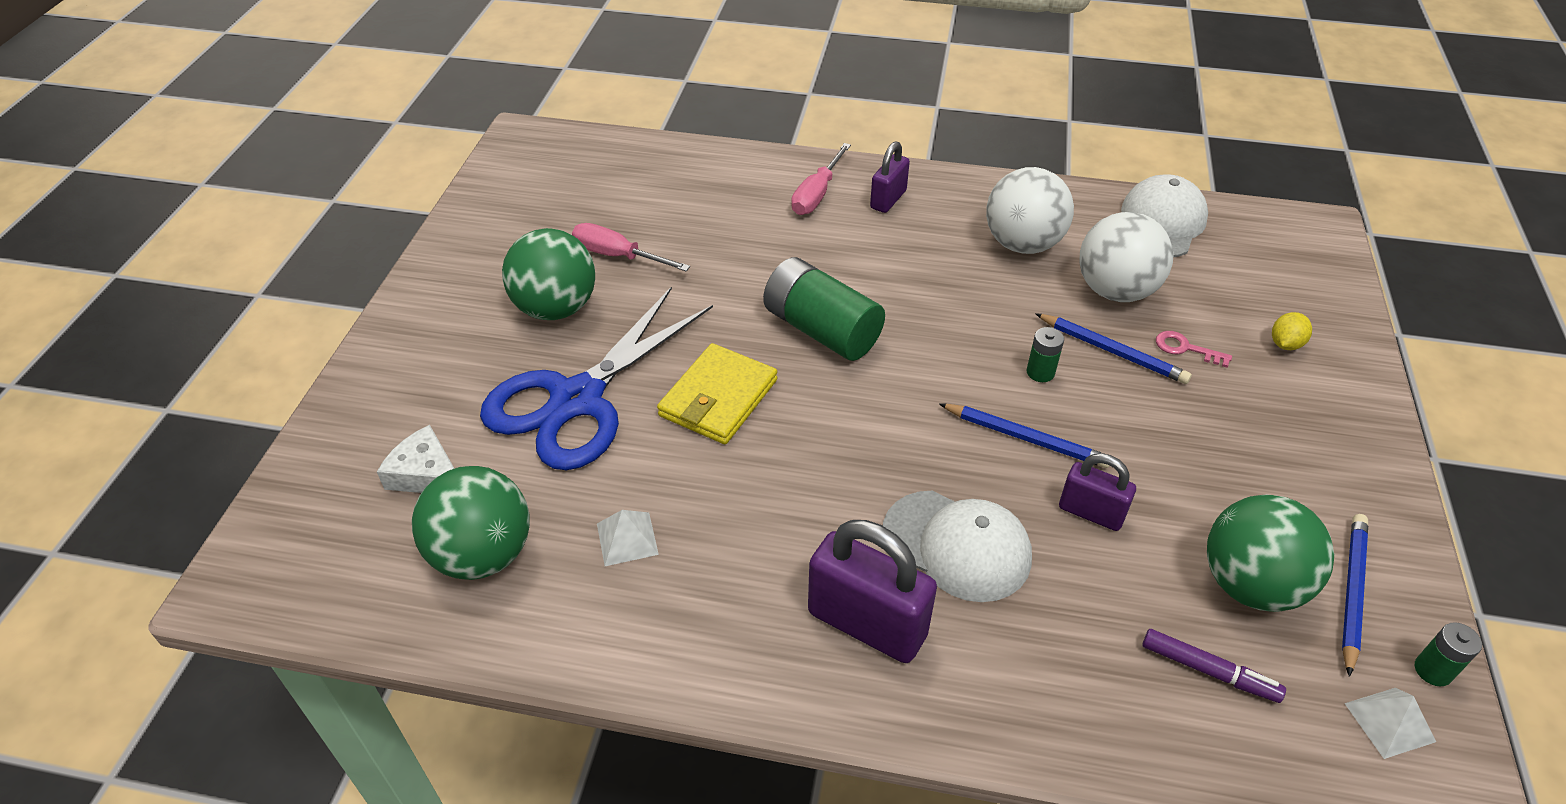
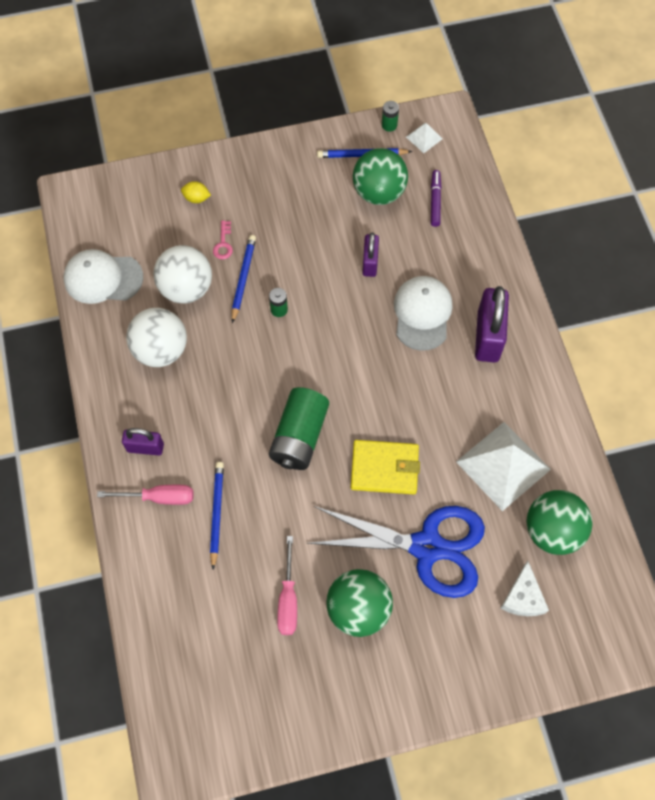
camera: 115 degrees left, 20 degrees up
white pyramid [597,510,659,566] -> white pyramid [456,422,551,511], size x2.21
blue pencil [939,404,1109,468] -> blue pencil moved to [210,462,224,569]

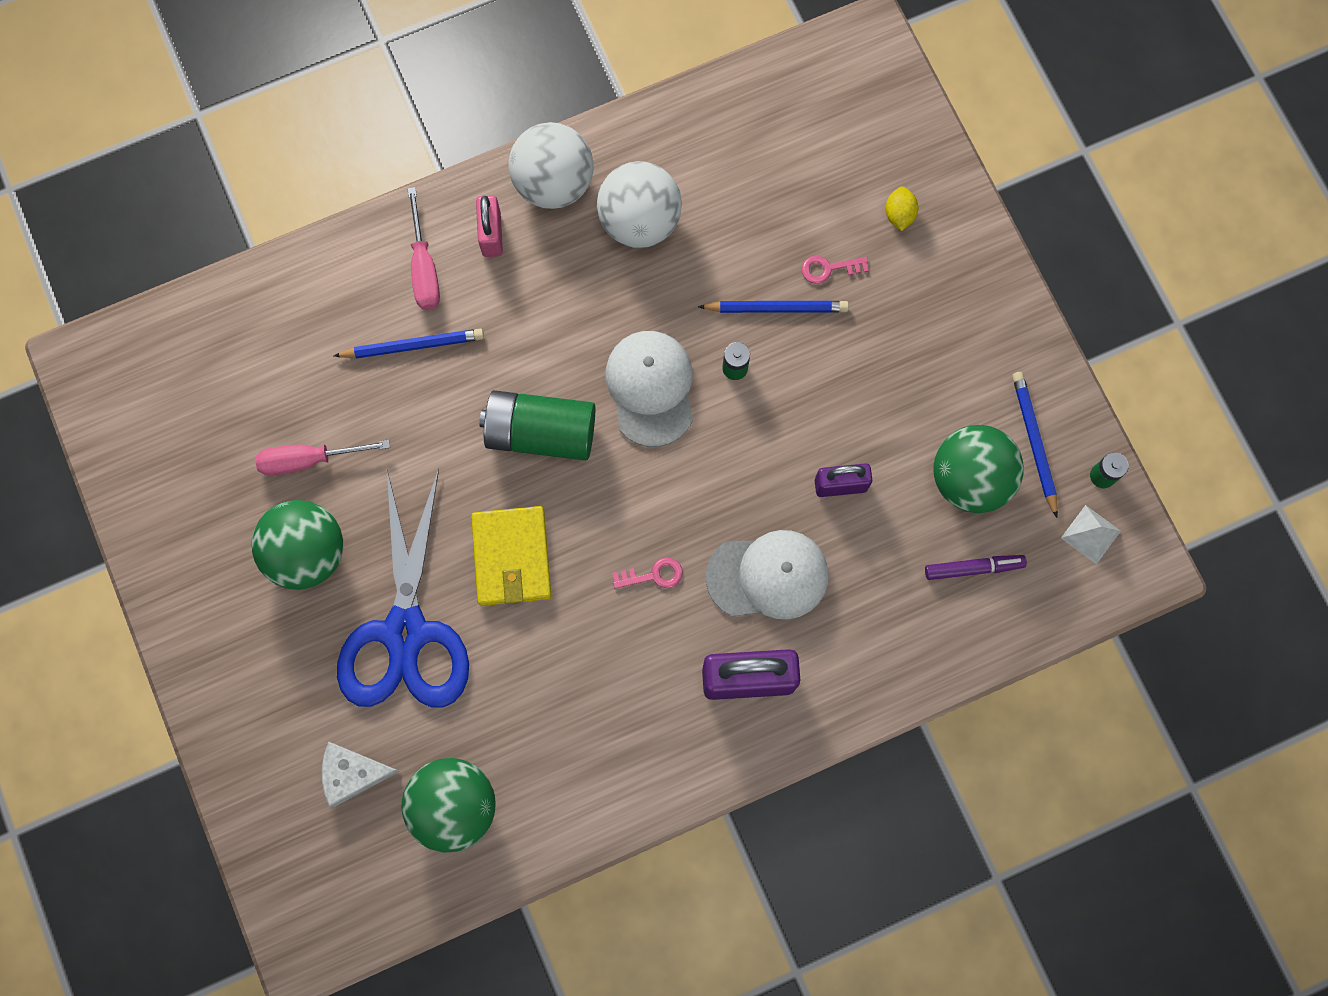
camera: 80 degrees right, 10 degrees up
white cap [64,249,143,304] -> white cap moved to [606,331,693,447]
purple padlock [122,428,164,455] -> pink padlock [476,195,503,257]
white ball [153,245,212,304] -> white ball moved to [509,122,594,209]
white pyramid [456,422,551,511] -> none
none -> pink key [613,557,683,589]

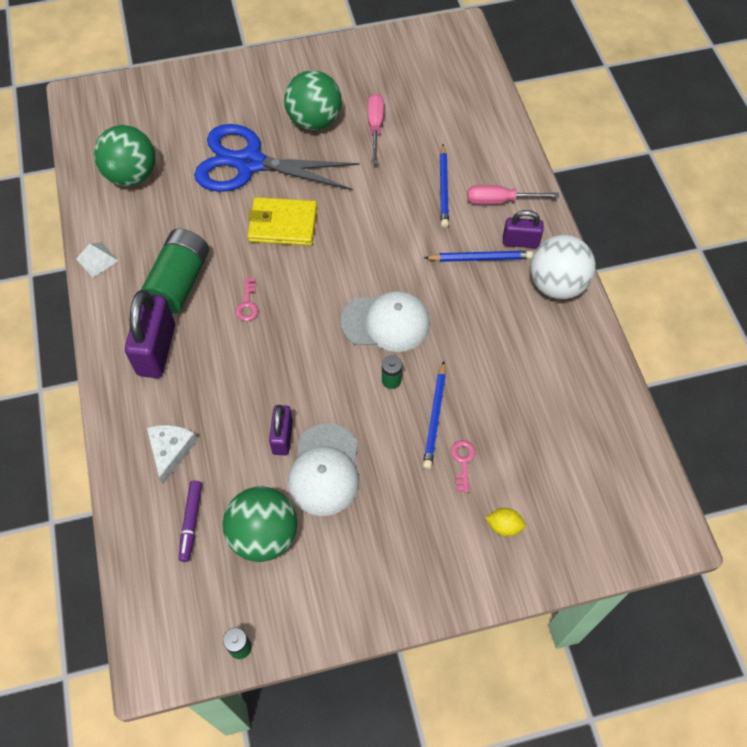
camera: 100 degrees right, 15 degrees down
white cheese [322,742,400,807] -> white cheese moved to [147,425,197,484]
pink padlock [476,195,503,257] -> purple padlock [503,210,544,248]
green battery [479,390,595,461] -> green battery moved to [141,229,209,313]
white ball [597,161,682,248] -> none
white cap [706,530,828,619] -> white cap moved to [288,424,359,516]
blue pencil [1012,372,1058,518] -> blue pencil moved to [424,251,533,262]
white pyramid [1061,505,1121,564] -> white pyramid moved to [76,242,118,277]

